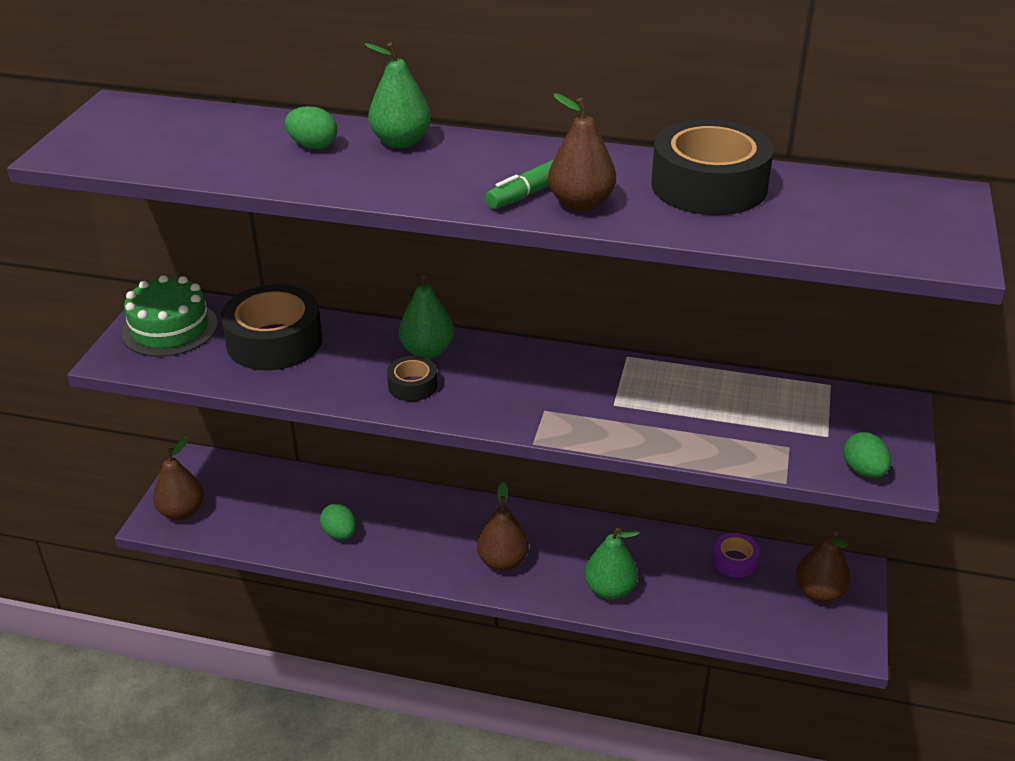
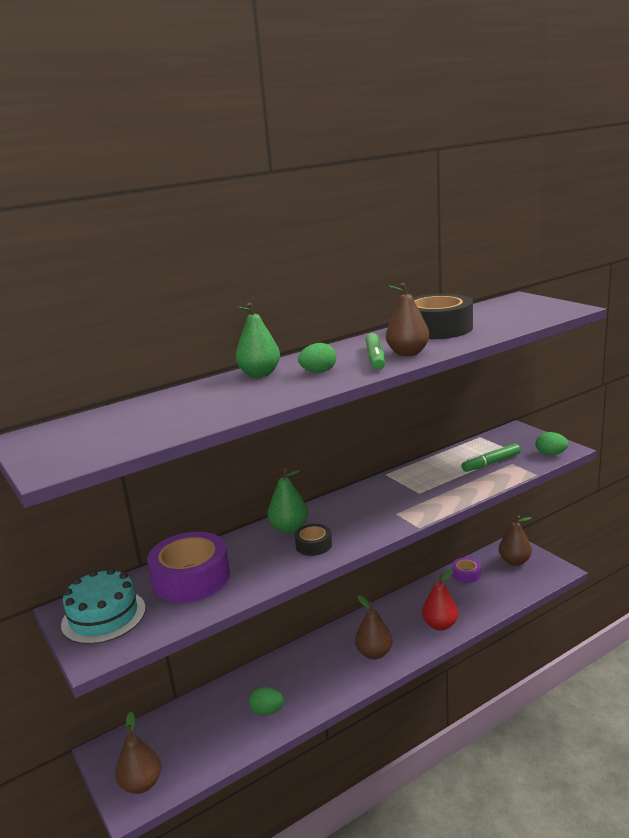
camera: 45 degrees left, 15 degrees down
green cake [122,275,218,357] -> turquoise cake [61,568,146,644]
black tape [221,284,322,370] -> purple tape [147,532,230,602]
green egg [285,106,337,149] -> green egg moved to [298,343,336,373]
green pear [585,527,640,600] -> red pear [422,569,458,631]
none -> green marker [462,443,521,472]

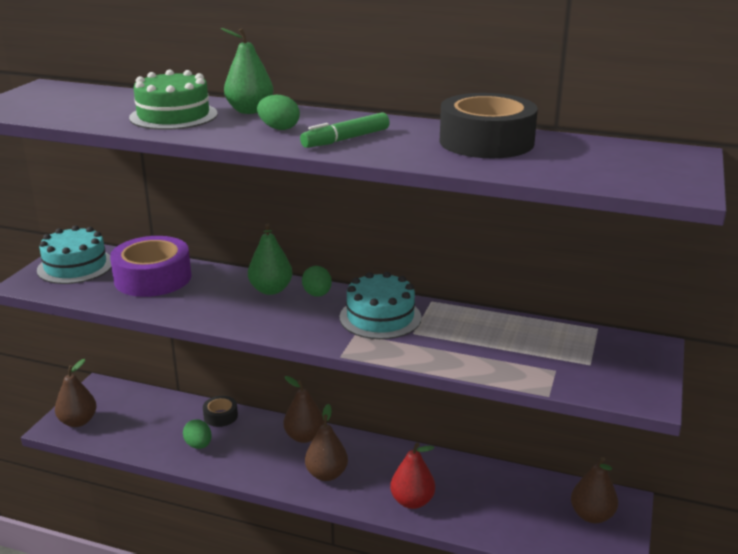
camera: 50 degrees right, 5 degrees up
black tape [294,524,332,556] -> black tape moved to [203,396,238,427]
brown pear [386,283,429,356] -> brown pear moved to [284,376,324,443]
purple tape [452,558,481,583] -> none
green marker [462,443,521,472] -> none
green egg [536,432,568,455] -> green egg moved to [302,266,332,297]
none -> green cake [129,69,218,130]
none -> turquoise cake [340,272,422,339]

